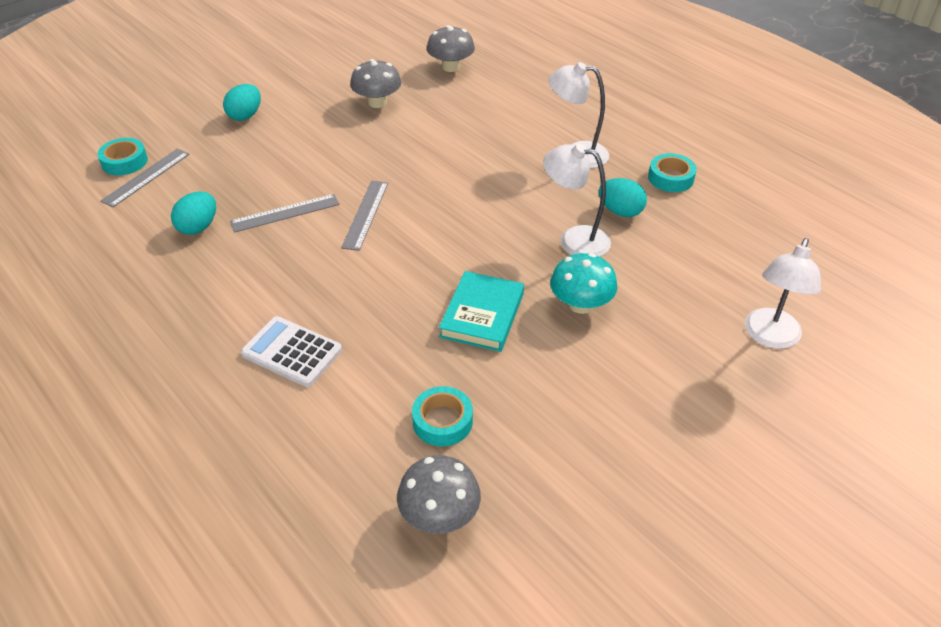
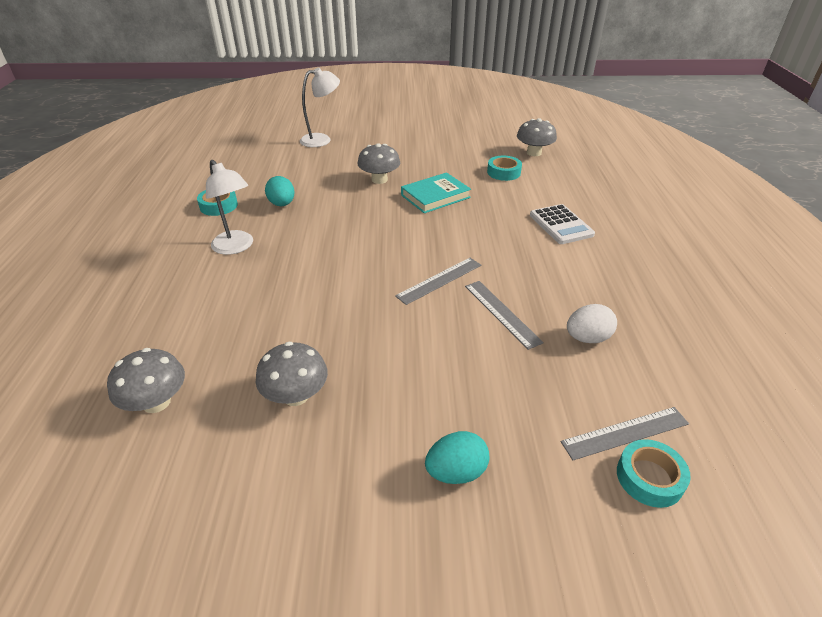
camera: 140 degrees left, 5 degrees down
turquoise egg [171,192,216,235] -> white egg [567,304,617,343]
grey ruler [230,194,340,233] -> grey ruler turned 45 degrees clockwise [465,281,544,350]
white lamp [543,143,611,257] -> none
turquoise mushroom [550,253,617,314] -> grey mushroom [357,143,400,184]

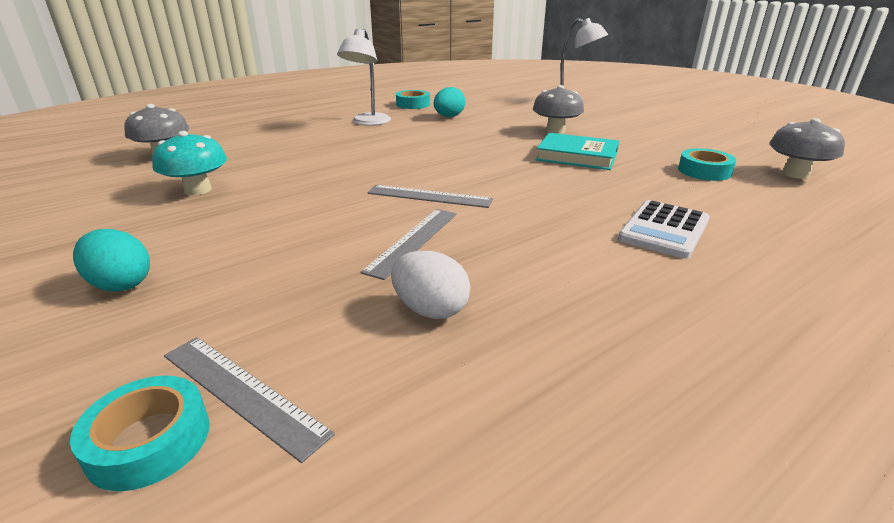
camera: 55 degrees right, 10 degrees down
grey mushroom [256,342,328,406] -> turquoise mushroom [152,131,227,195]

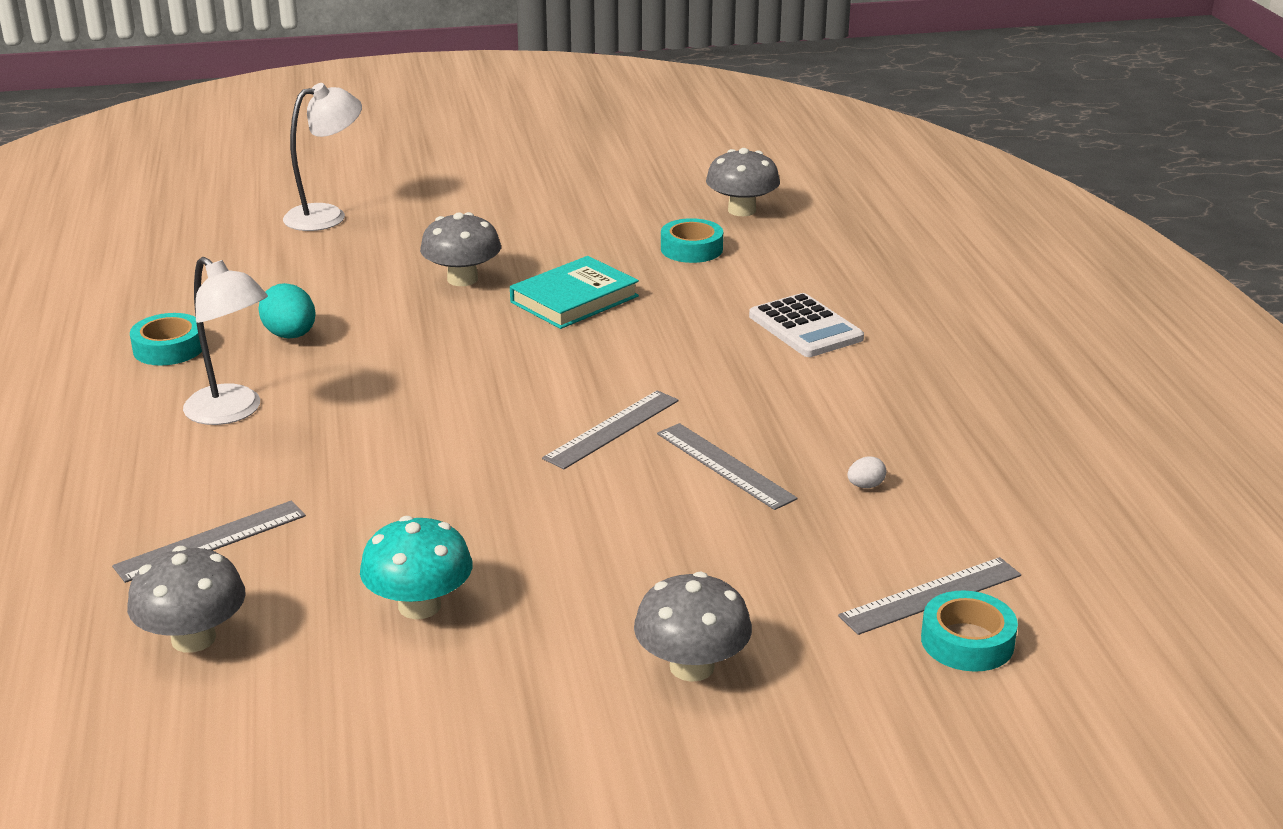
camera: 65 degrees left, 0 degrees up
turquoise egg [73,229,150,292] -> grey mushroom [634,572,752,682]
white egg [391,251,470,319] -> white egg [847,456,886,488], size x0.51
none -> grey ruler [112,501,306,583]

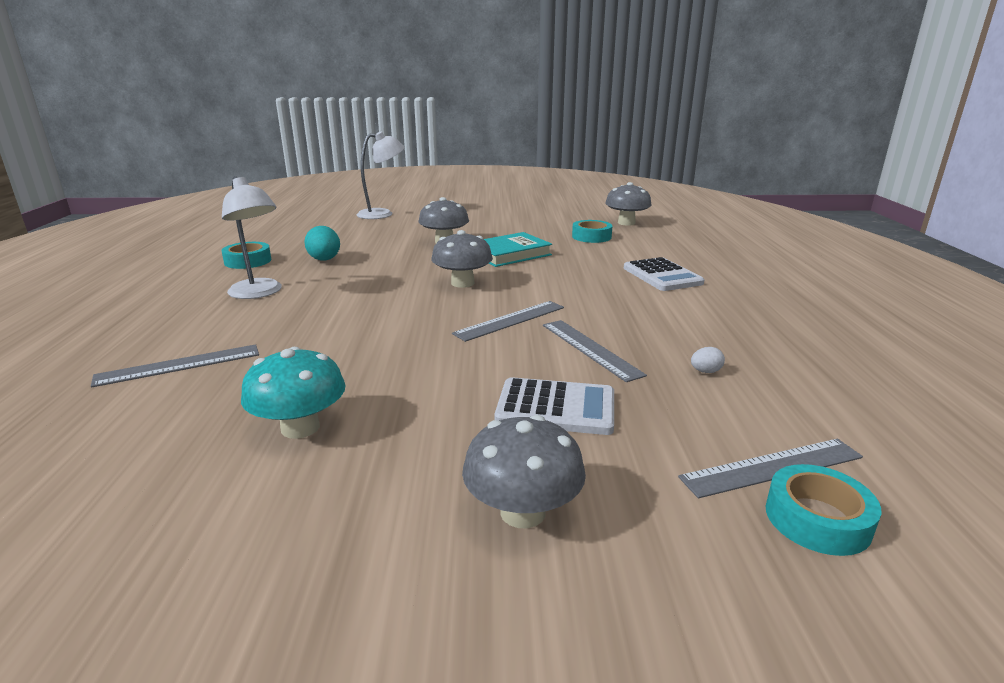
camera: 10 degrees right, 5 degrees down
grey mushroom [127,546,246,653] -> grey mushroom moved to [431,230,493,288]
none -> white calculator [495,377,614,435]

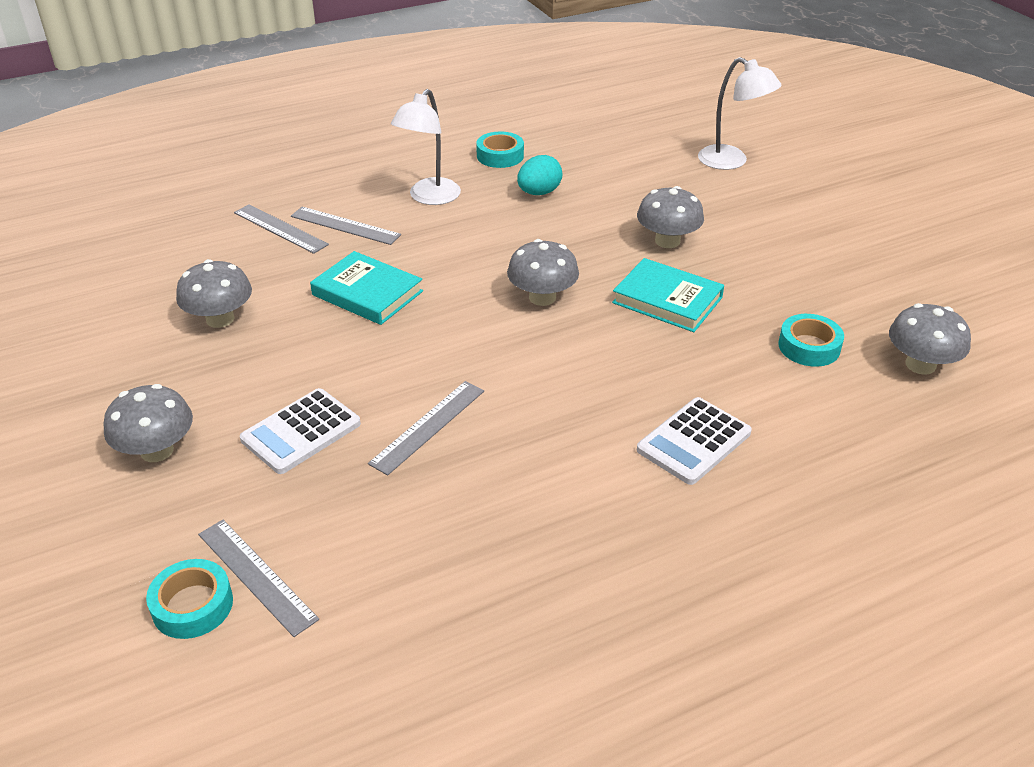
camera: 65 degrees right, 15 degrees up
turquoise mushroom [241,347,346,439] -> grey mushroom [176,259,252,328]
grey ruler [452,301,564,342] -> grey ruler moved to [291,207,401,245]
white calculator [495,377,614,435] -> white calculator turned 60 degrees clockwise [240,388,361,474]
white egg [691,347,725,373] -> none
none -> turquoise book [310,251,423,325]

